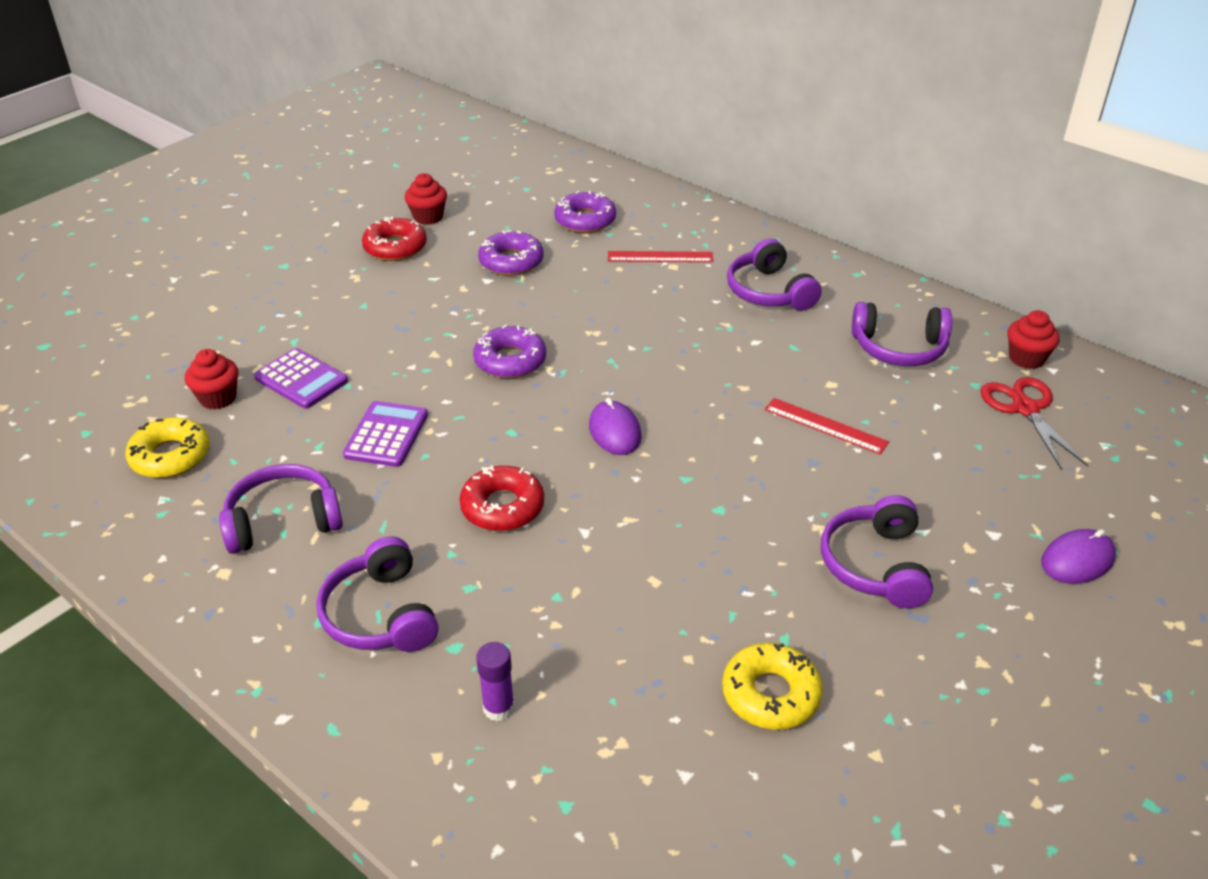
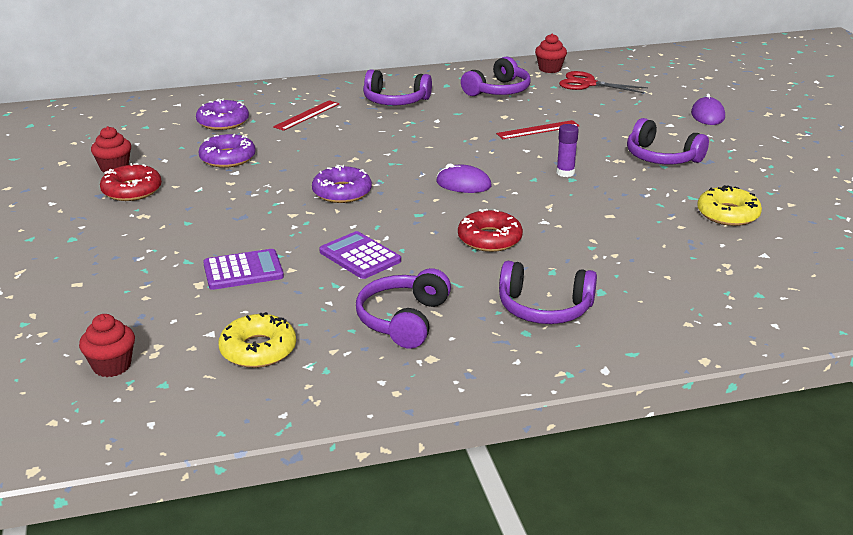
camera: 55 degrees left, 10 degrees down
red cupcake [185,349,239,409] -> red cupcake moved to [79,314,135,377]
purple glue stick [476,642,515,721] -> purple glue stick moved to [557,124,579,177]

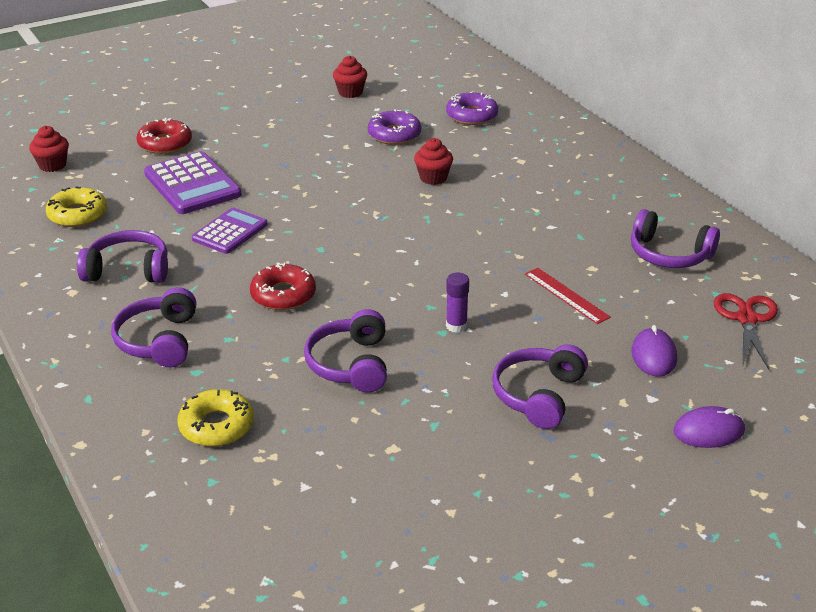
camera: 75 degrees right, 5 degrees up
red donut [100,163,162,201] -> red donut moved to [137,118,192,154]
purple calculator [203,249,284,290] -> purple calculator [144,151,242,214], size x1.52
red ruler [273,100,339,131] -> none
purple donut [312,165,372,203] -> none
purple headphones [363,69,432,105] -> purple headphones moved to [304,309,387,392]
purple mouse [436,163,492,193] -> purple mouse moved to [632,325,677,377]
red cupcake [535,34,567,73] -> red cupcake moved to [414,138,453,185]
yellow donut [697,185,762,226] -> yellow donut moved to [177,389,254,447]

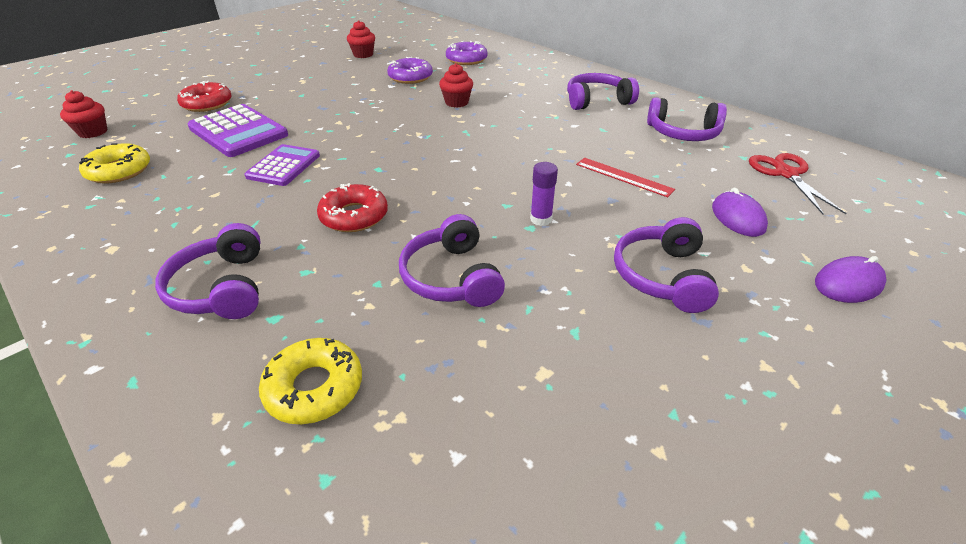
camera: 15 degrees left, 5 degrees up
purple headphones [77,230,168,283] -> purple headphones moved to [567,73,639,110]

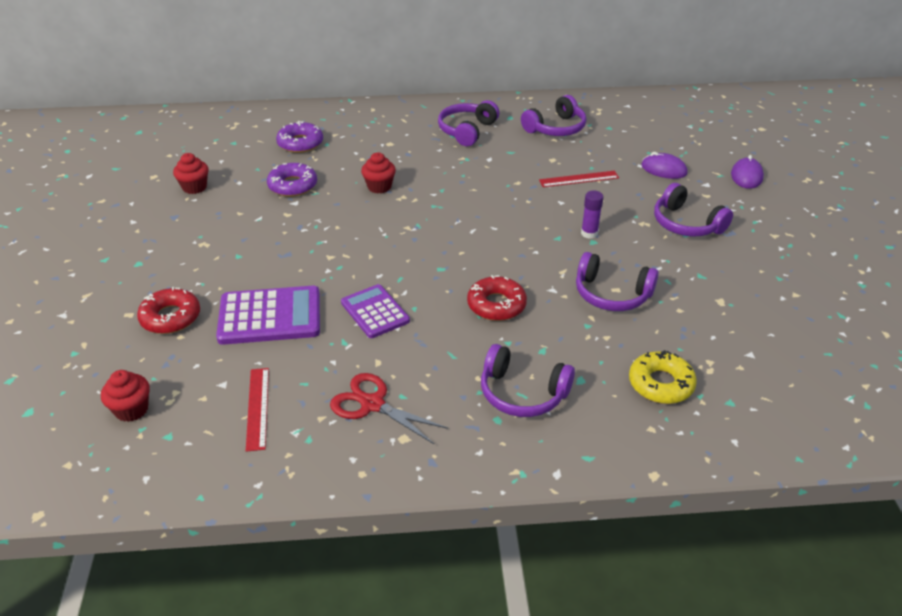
camera: 50 degrees left, 0 degrees up
yellow donut [79,143,150,183] -> red ruler [246,368,269,452]
red scissors [749,153,846,214] -> red scissors moved to [330,373,448,444]

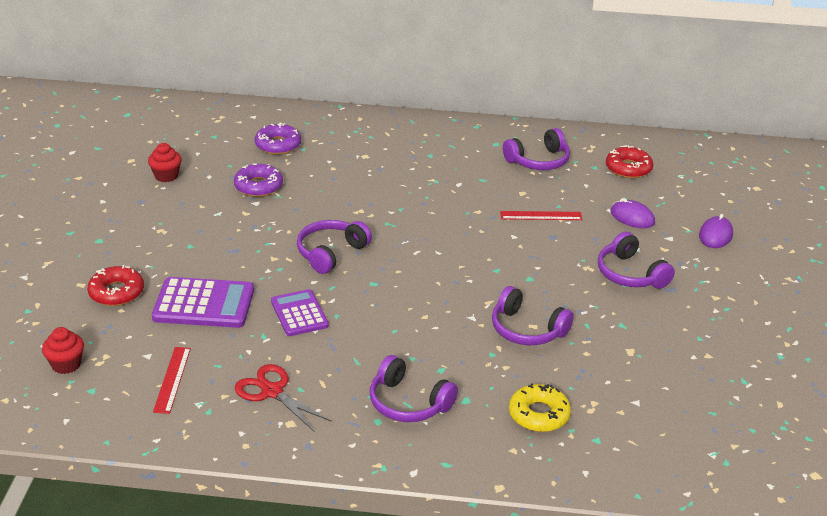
camera: 10 degrees right, 5 degrees down
red cupcake [361,152,396,193] -> none
purple headphones [438,100,499,146] -> purple headphones moved to [297,220,372,274]
red donut [467,275,527,321] -> red donut moved to [606,146,653,178]
purple glue stick [581,191,603,239] -> none

